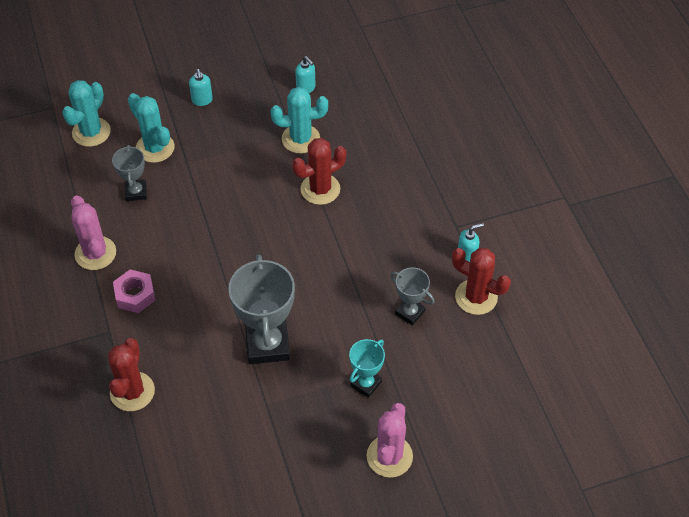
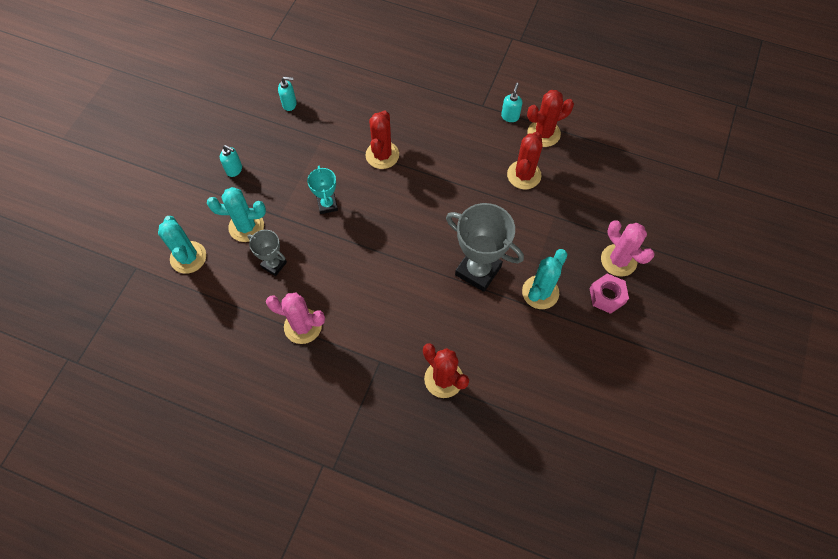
camera: 50 degrees left, 10 degrees up
pink nut [113,269,156,313] -> pink nut moved to [590,273,629,314]
turquoise cactus [271,87,328,154] -> turquoise cactus moved to [522,249,568,309]
turquoise trophy [349,339,385,398] -> turquoise trophy moved to [307,166,338,214]
grey trophy [390,267,434,325] -> red cactus [507,132,543,189]

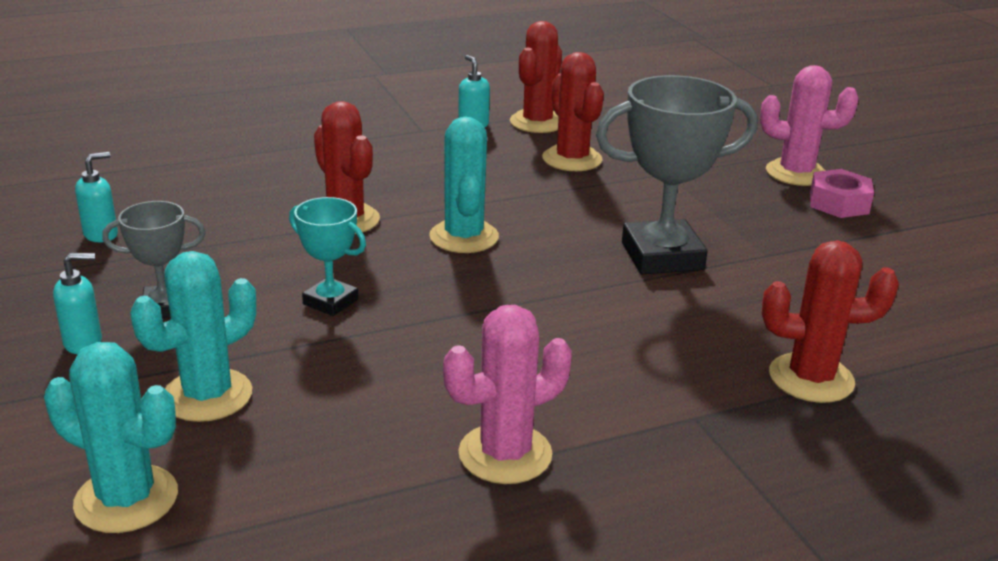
camera: 45 degrees left, 35 degrees down
grey trophy [247,230,287,276] -> grey trophy moved to [102,201,205,318]
turquoise cactus [522,249,568,309] -> turquoise cactus moved to [429,117,499,253]

